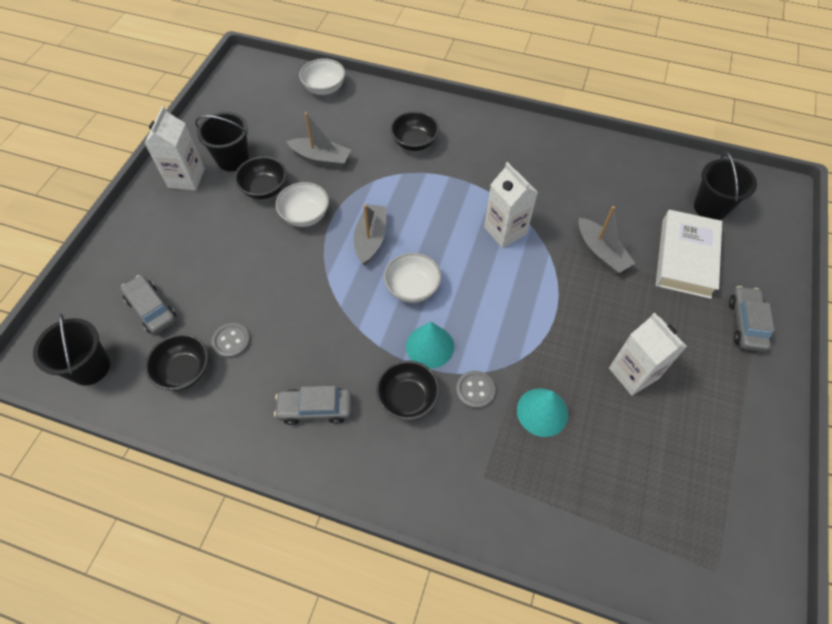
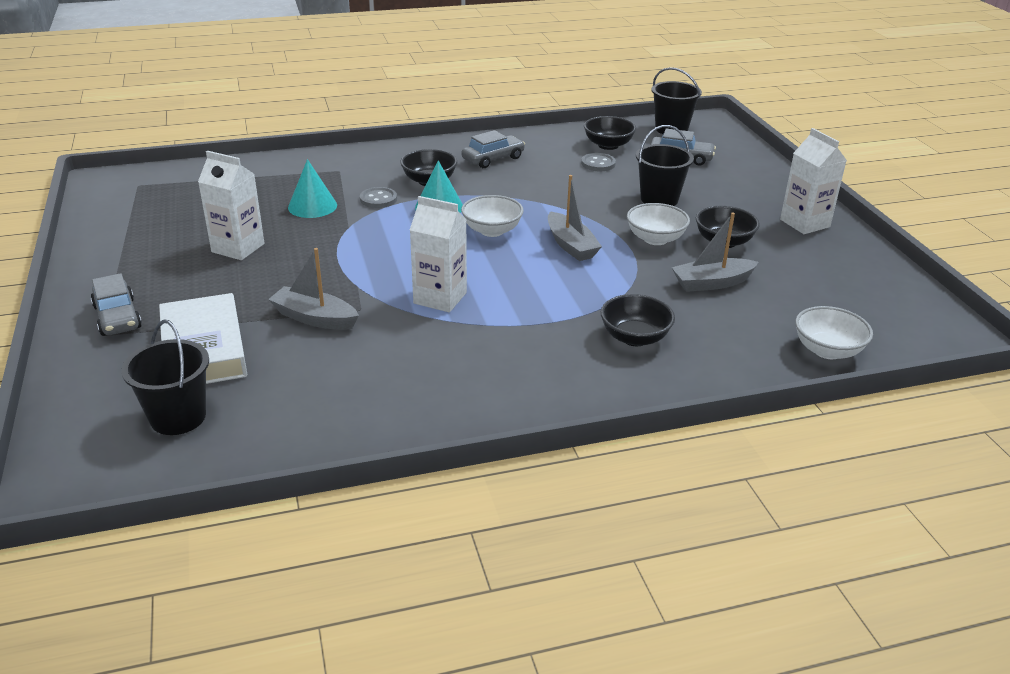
camera: 145 degrees right, 25 degrees down
black bucket [195,112,249,171] -> black bucket moved to [636,125,694,206]

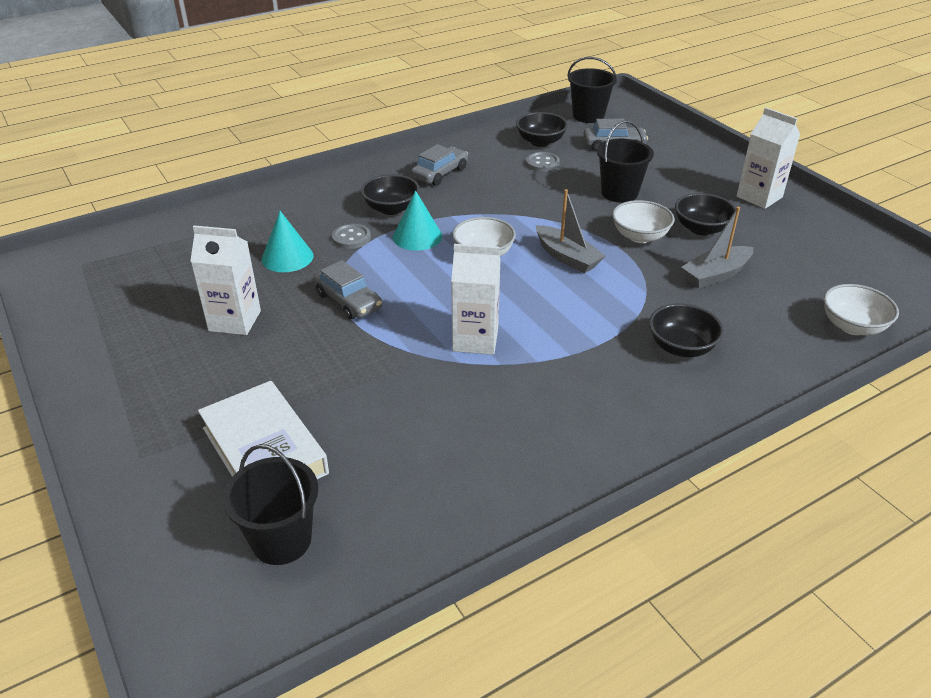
camera: 15 degrees left, 5 degrees up
grey car [91,273,142,336] -> grey car moved to [314,260,382,320]
grey boat [268,248,359,330] -> none

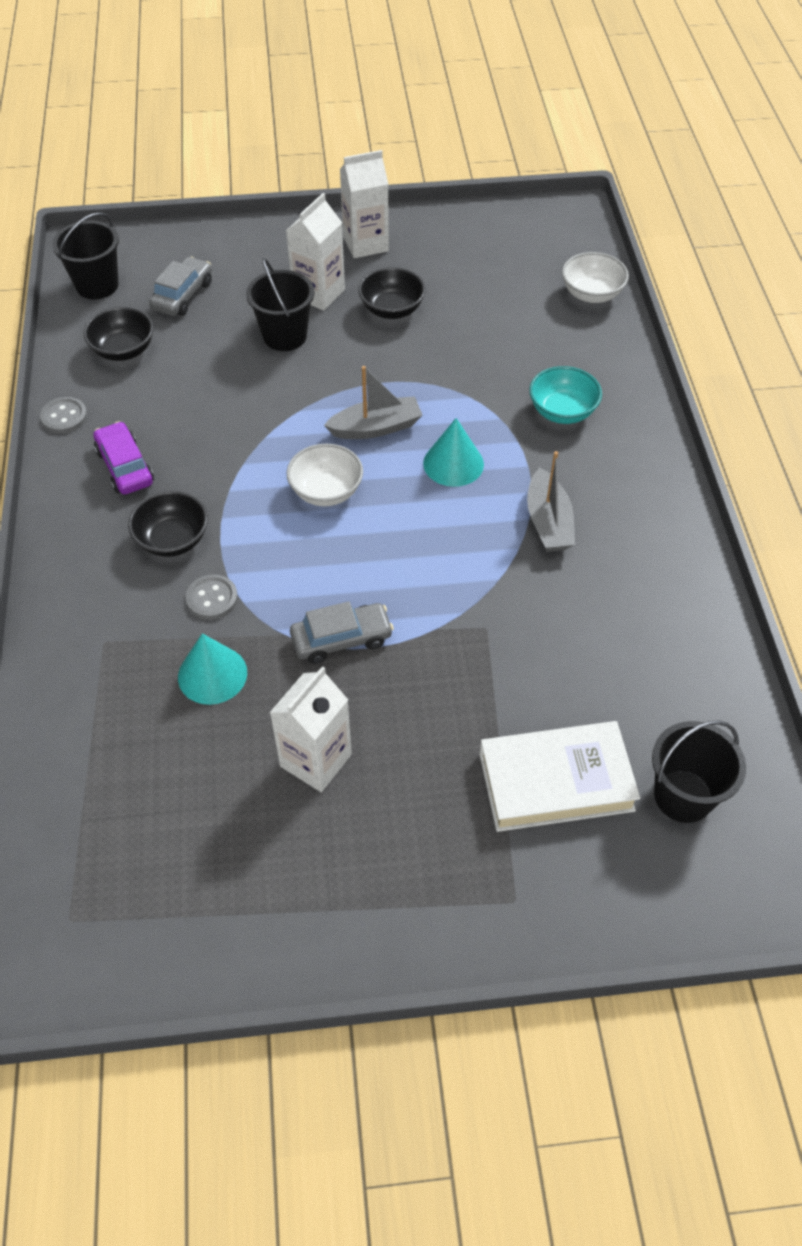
camera: 65 degrees left, 15 degrees up
turquoise cone [393,190,442,251] -> turquoise cone moved to [423,418,484,487]
grey car [411,144,468,186] -> purple car [93,421,154,495]
white carton [451,244,501,355] -> white carton moved to [286,193,345,310]
grey button [526,152,560,172] -> grey button moved to [40,397,87,434]
white bowl [612,200,675,243] -> none
black bowl [649,303,724,357] -> turquoise bowl [529,366,602,424]
grey boat [681,207,753,288] -> grey boat moved to [527,451,575,552]

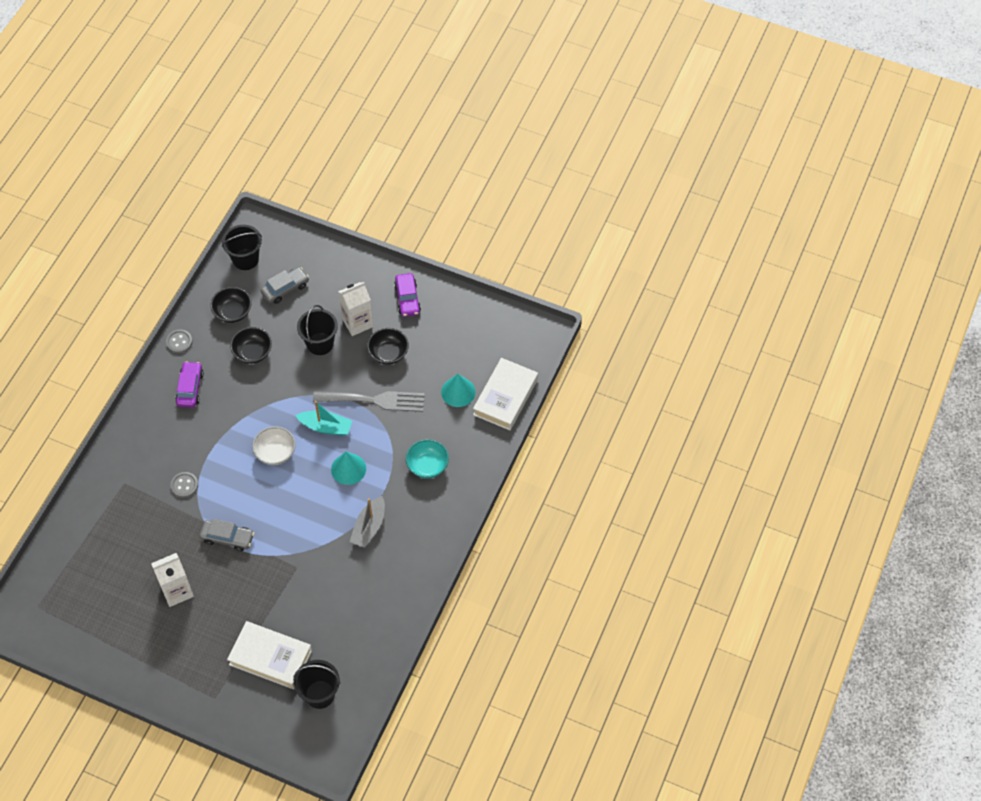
camera: 30 degrees right, 5 degrees up
black bowl [128,491,208,557] -> black bowl moved to [230,327,272,364]
turquoise cone [178,634,247,705] -> turquoise cone moved to [441,374,476,407]
grey boat [324,366,422,439] -> turquoise boat [295,401,352,436]
white carton [340,150,389,258] -> purple car [394,273,421,317]
white bowl [562,252,629,303] -> white book [473,358,538,430]
none -> grey fork [313,391,425,412]

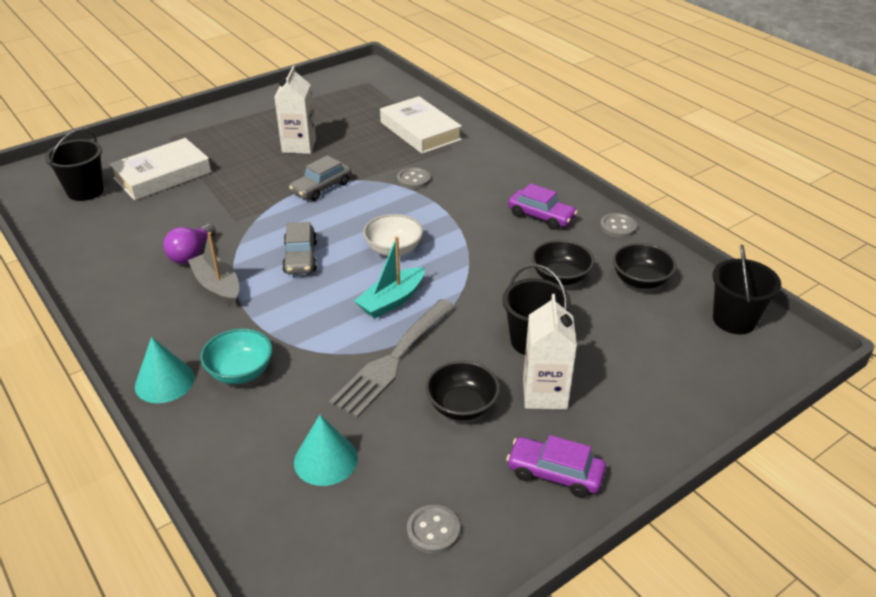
camera: 120 degrees right, 20 degrees down
grey car [260,267,309,304] -> grey car moved to [282,222,317,274]
turquoise cone [331,452,366,485] -> turquoise cone moved to [135,337,195,403]
white book [473,358,538,430] -> white book moved to [380,96,462,154]
none -> purple light bulb [163,224,216,264]
none -> grey button [407,505,460,554]

